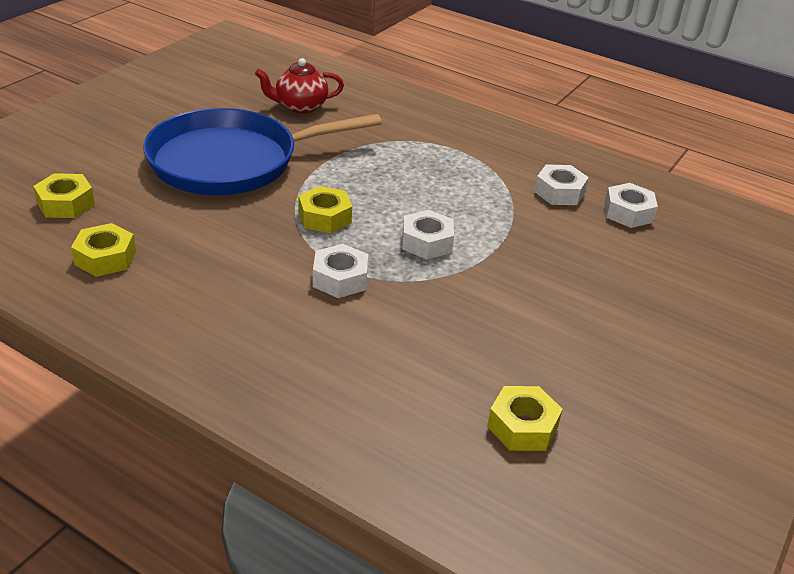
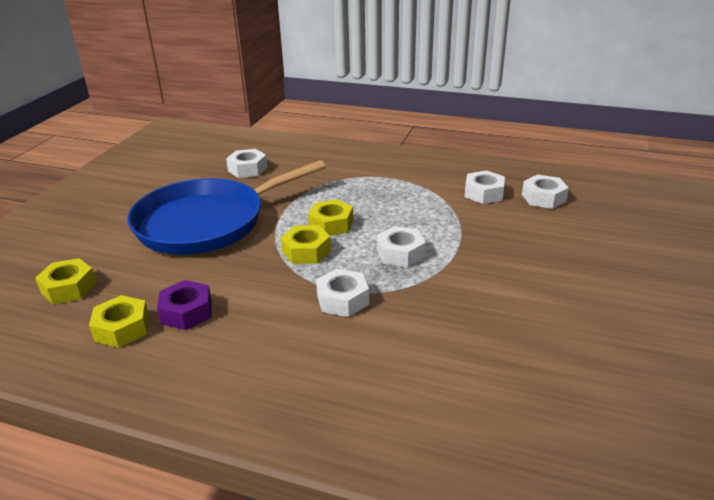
camera: 10 degrees left, 5 degrees down
red teapot [255,58,344,114] -> white nut [226,149,267,178]
yellow nut [487,386,563,451] -> yellow nut moved to [308,199,353,236]
none -> purple nut [157,280,212,330]

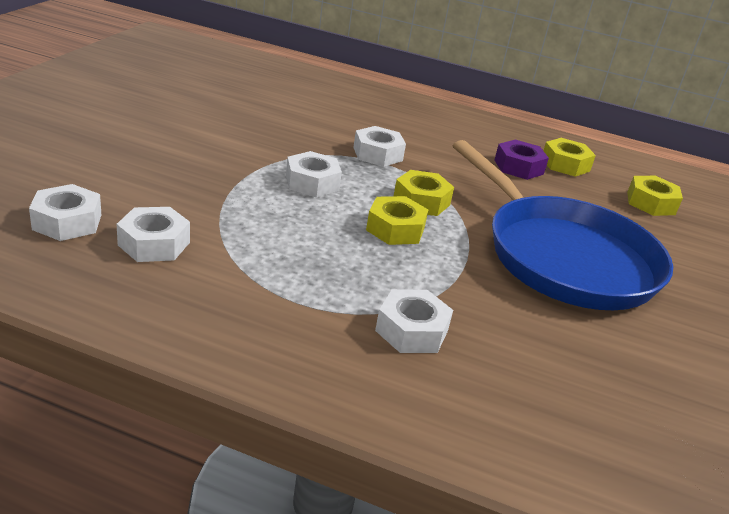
camera: 175 degrees right, 0 degrees up
blue pan [127,160,326,255] -> blue pan turned 90 degrees clockwise [452,140,673,310]
white nut [226,149,267,178] -> white nut moved to [375,289,453,353]

